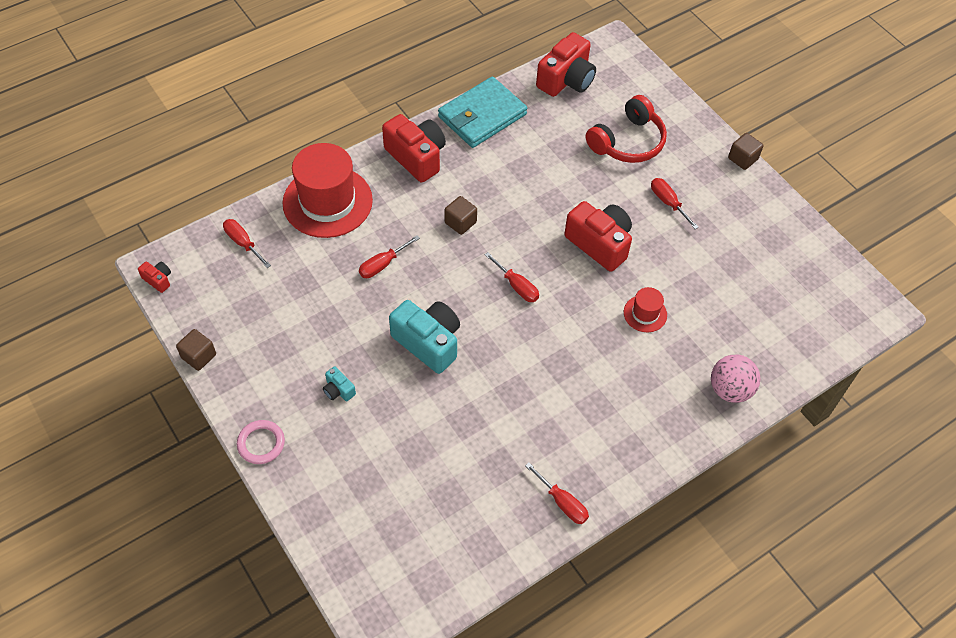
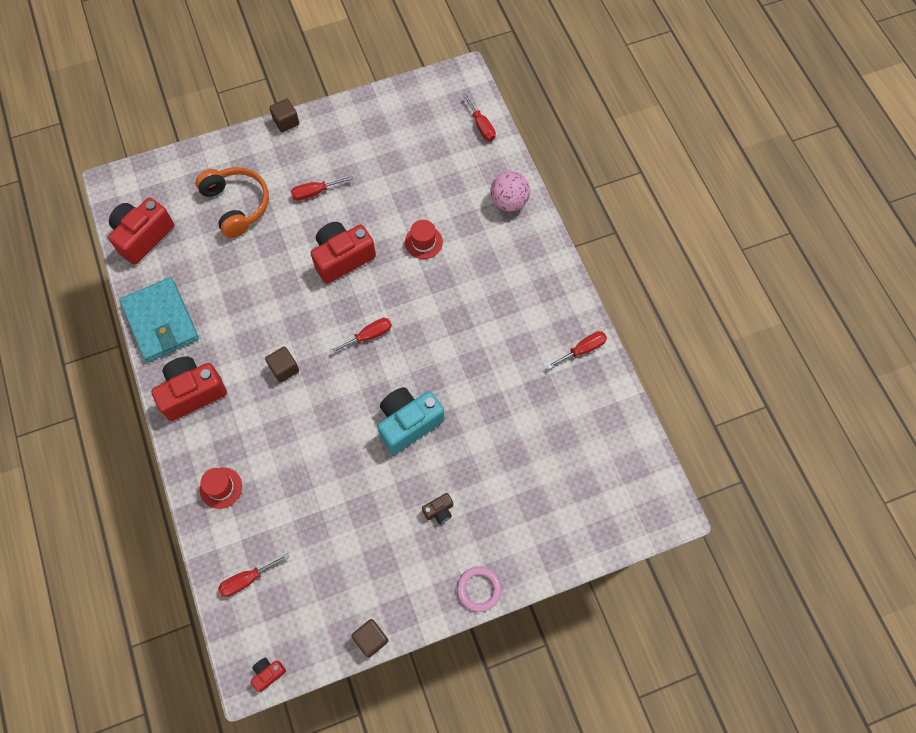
camera: 75 degrees left, 10 degrees up
red hat [282,143,373,238] -> red hat [200,467,242,509], size x0.46
turquoise camera [323,366,356,401] -> brown camera [422,493,453,524]
red screwdriver [359,235,420,278] -> red screwdriver moved to [462,93,496,141]
red camera [536,32,596,97] -> red camera turned 105 degrees counterclockwise [108,198,174,265]
red headphones [586,95,667,163] -> orange headphones [196,167,269,238]

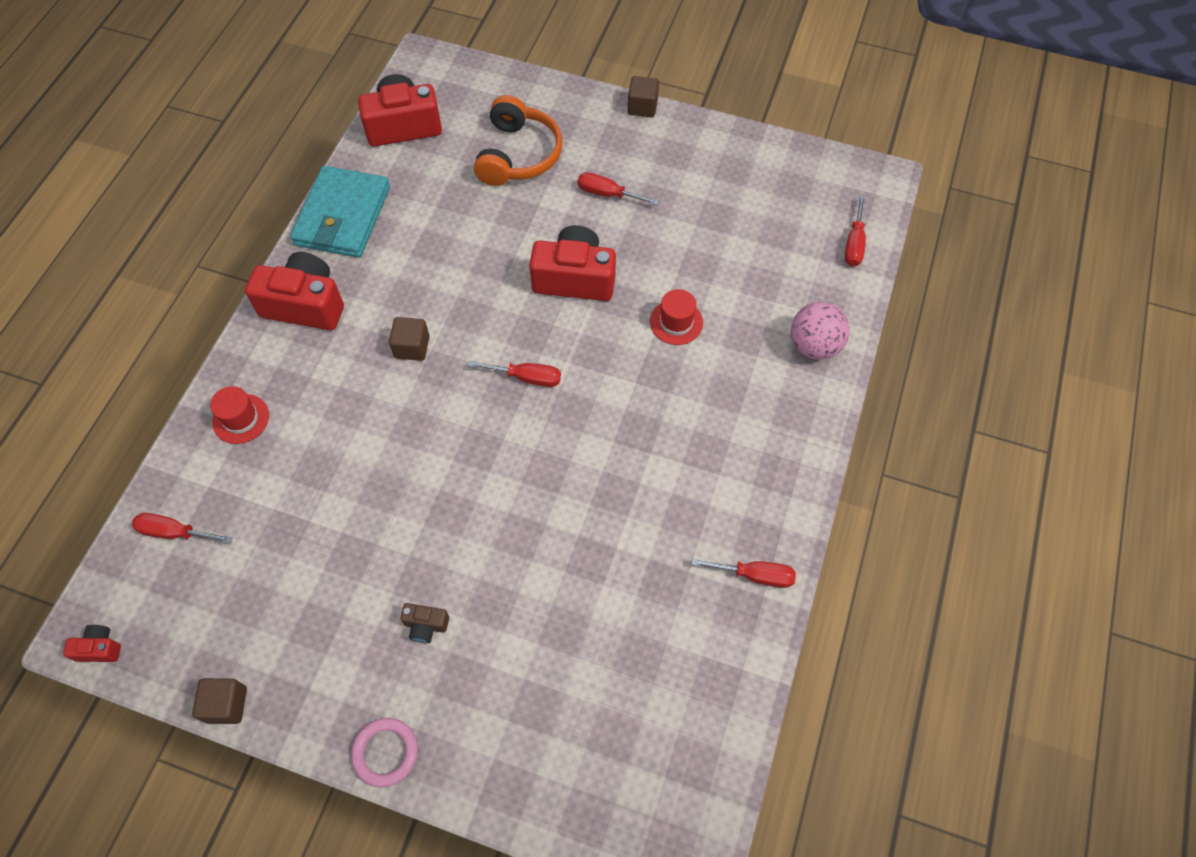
camera: 40 degrees right, 5 degrees down
turquoise camera [377,387,444,454] -> none

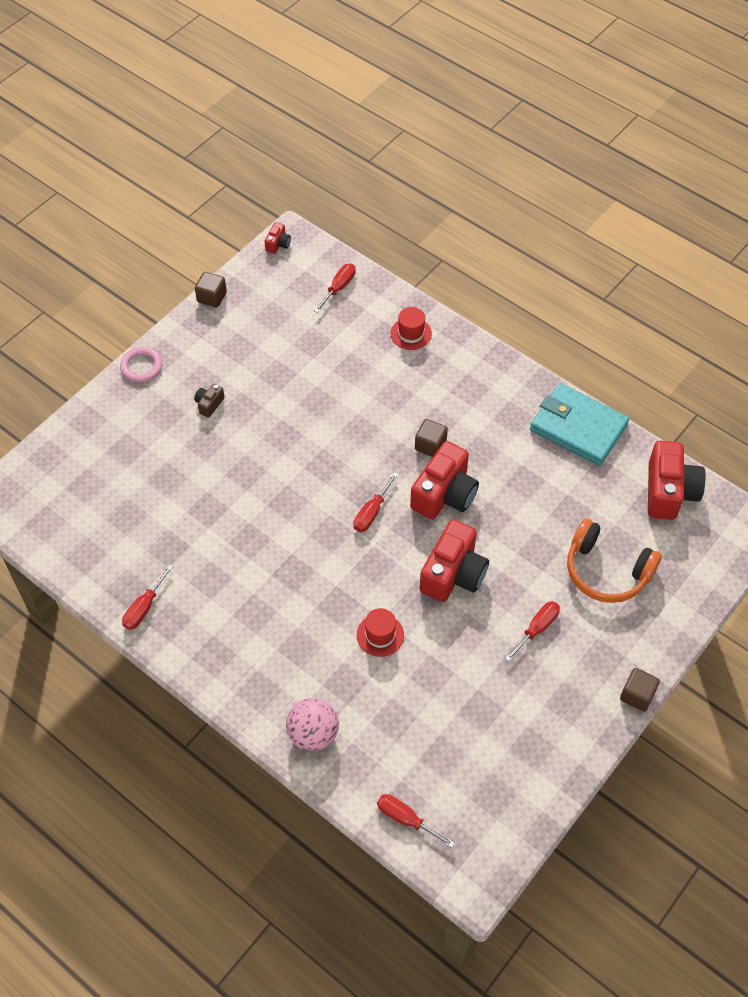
camera: 110 degrees right, 5 degrees down
red camera [245,252,344,330] -> red camera moved to [410,441,479,520]

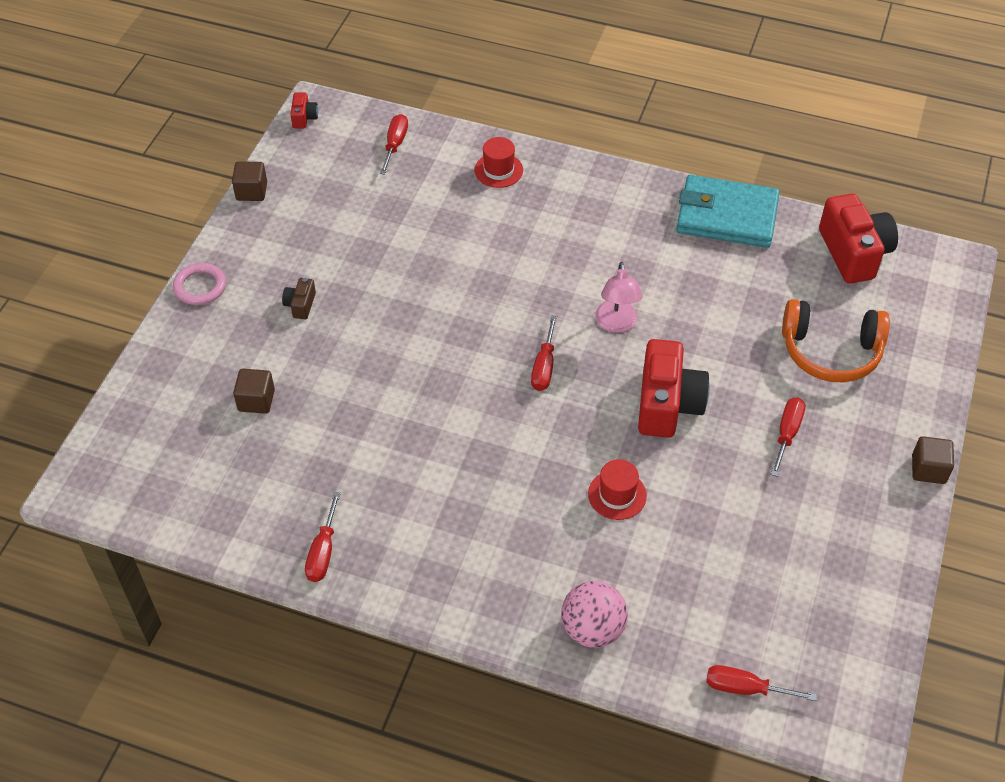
camera: 20 degrees left, 5 degrees down
red camera [410,441,479,520] -> pink lamp [595,262,642,333]
brown cube [415,419,448,457] -> brown cube moved to [233,369,275,414]

